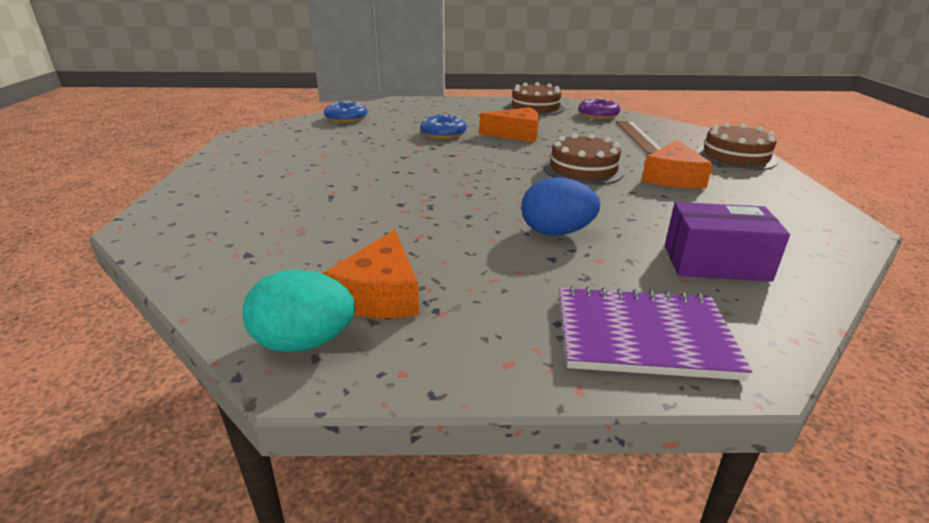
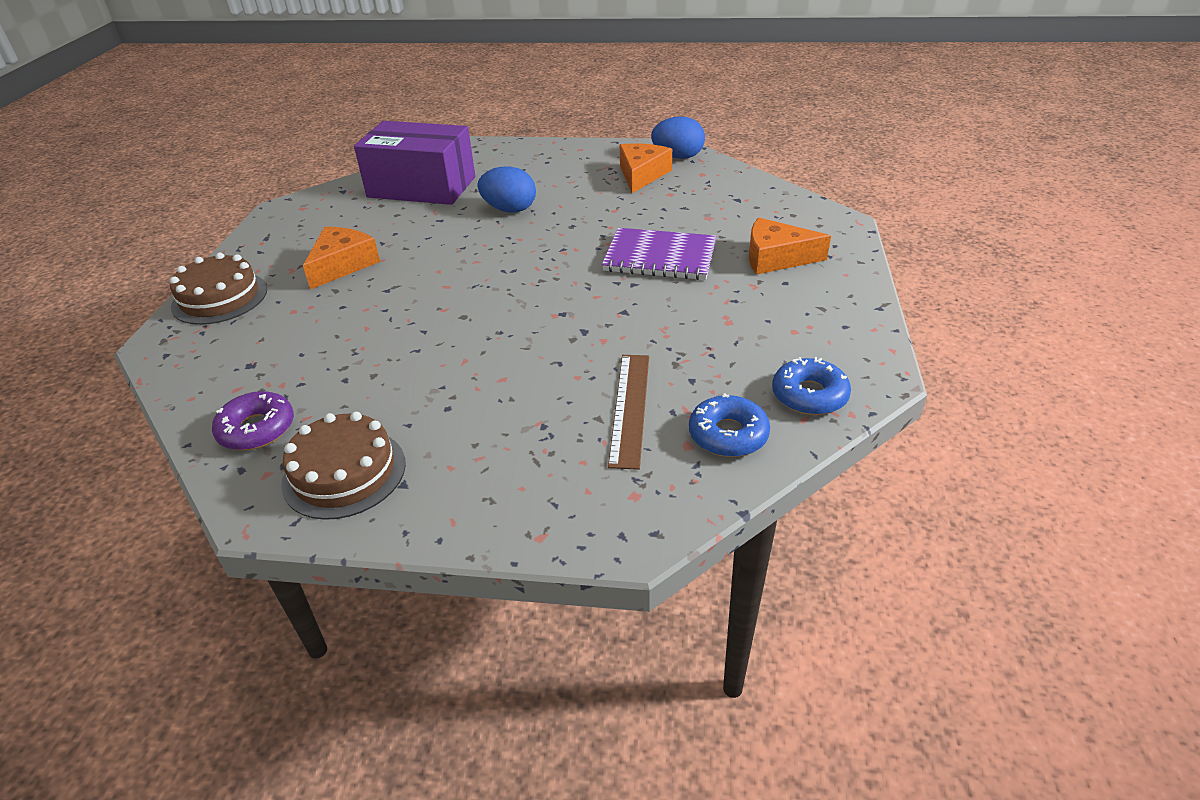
camera: 170 degrees left, 10 degrees up
turquoise egg [243,269,355,352] -> blue egg [651,116,705,159]
blue donut [421,115,466,139] -> blue donut moved to [772,357,851,415]
orange cheese [479,107,539,142] -> orange cheese moved to [749,218,831,275]
brown cake [544,133,625,185] -> none
purple notebook [559,286,752,380] -> purple notebook moved to [602,228,716,280]
brown ruler [616,121,661,154] -> brown ruler moved to [608,355,649,470]
purple box [665,202,790,282] -> purple box [354,121,475,205], size x1.57

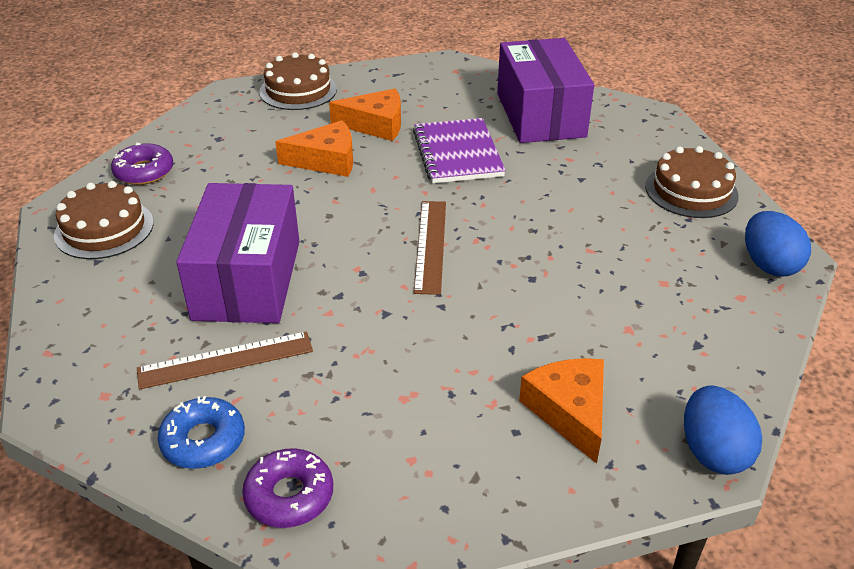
camera: 65 degrees right, 0 degrees up
blue egg [477,167,536,213] -> blue egg moved to [684,385,762,475]
purple notebook [602,228,716,280] -> purple notebook moved to [413,118,506,183]
orange cheese [620,143,672,193] -> orange cheese moved to [275,120,353,177]
blue donut [772,357,851,415] -> purple donut [242,448,333,528]
none -> purple box [176,183,299,323]
none -> brown ruler [414,201,446,295]
none -> brown cake [645,146,739,218]

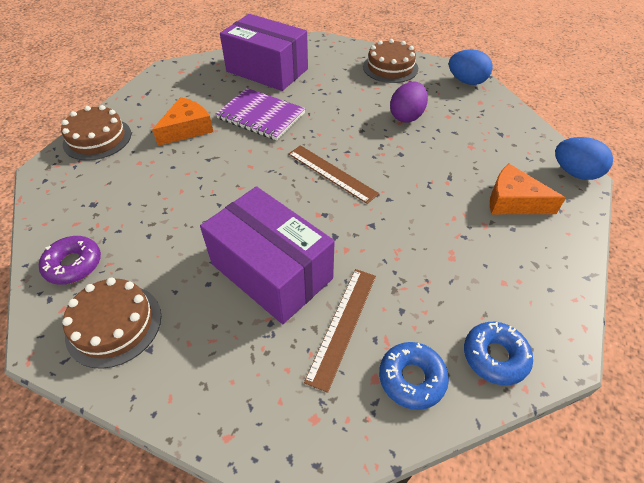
camera: 50 degrees left, 10 degrees up
purple donut [242,448,333,528] -> blue donut [464,322,533,385]
orange cheese [275,120,353,177] -> none
none -> purple egg [390,82,428,123]

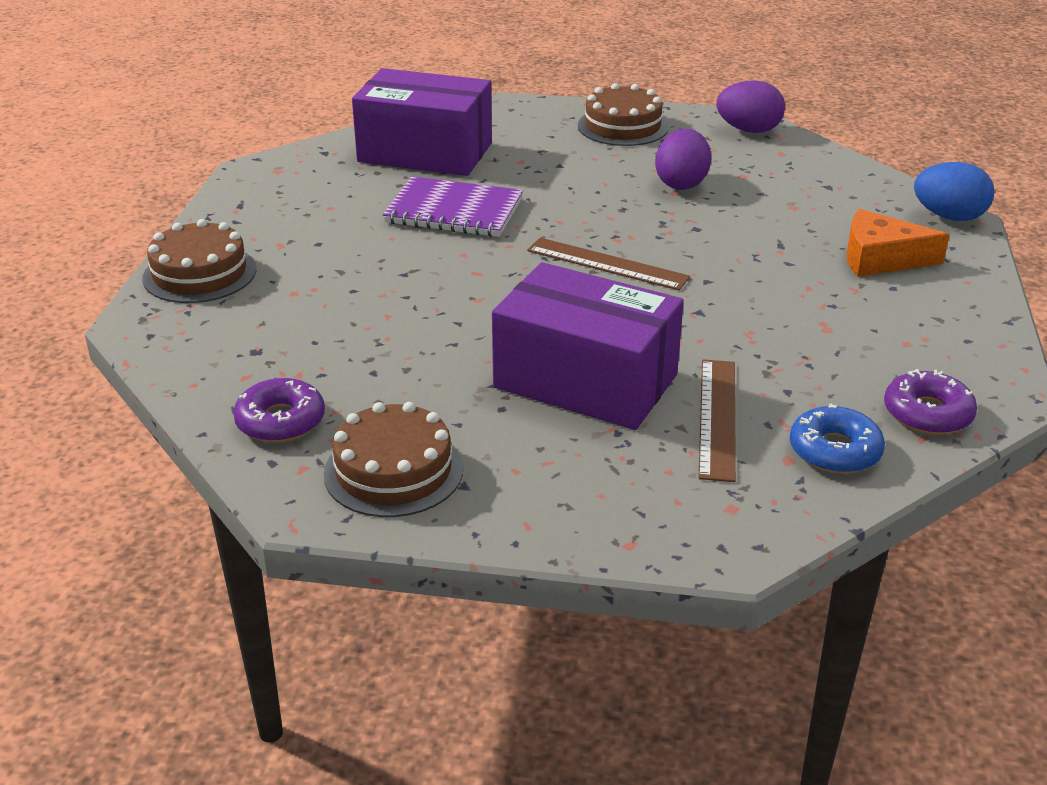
camera: 15 degrees left, 15 degrees down
orange cheese [152,97,213,146] -> none
blue egg [449,49,493,85] -> purple egg [716,80,785,133]
blue donut [464,322,533,385] -> purple donut [884,369,977,435]

